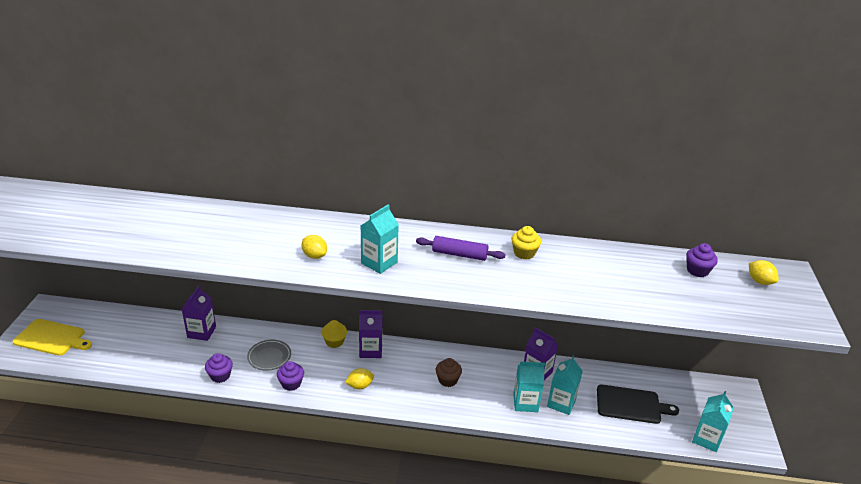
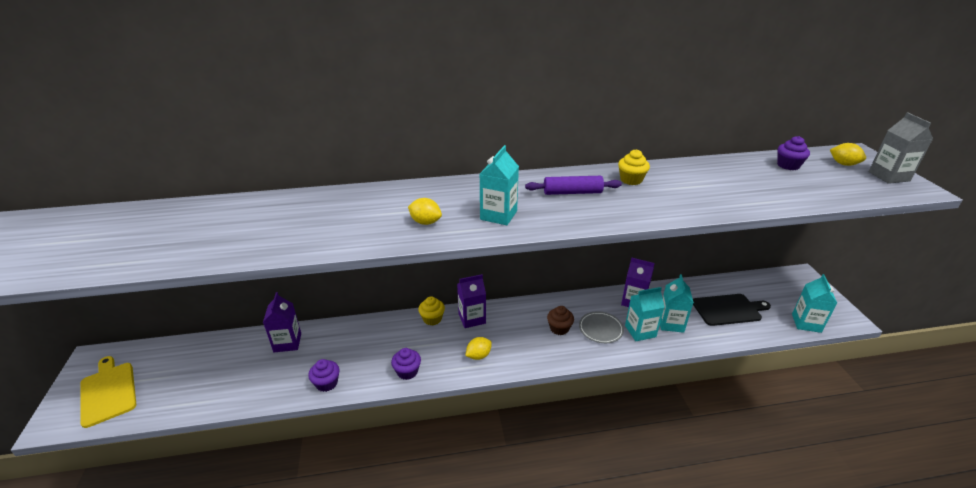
camera: 15 degrees left, 0 degrees up
yellow cutting board [13,319,92,356] -> yellow cutting board turned 120 degrees counterclockwise [80,356,136,428]
grey plate [247,340,291,371] -> grey plate moved to [579,311,624,343]
none -> grey carton [869,112,933,184]

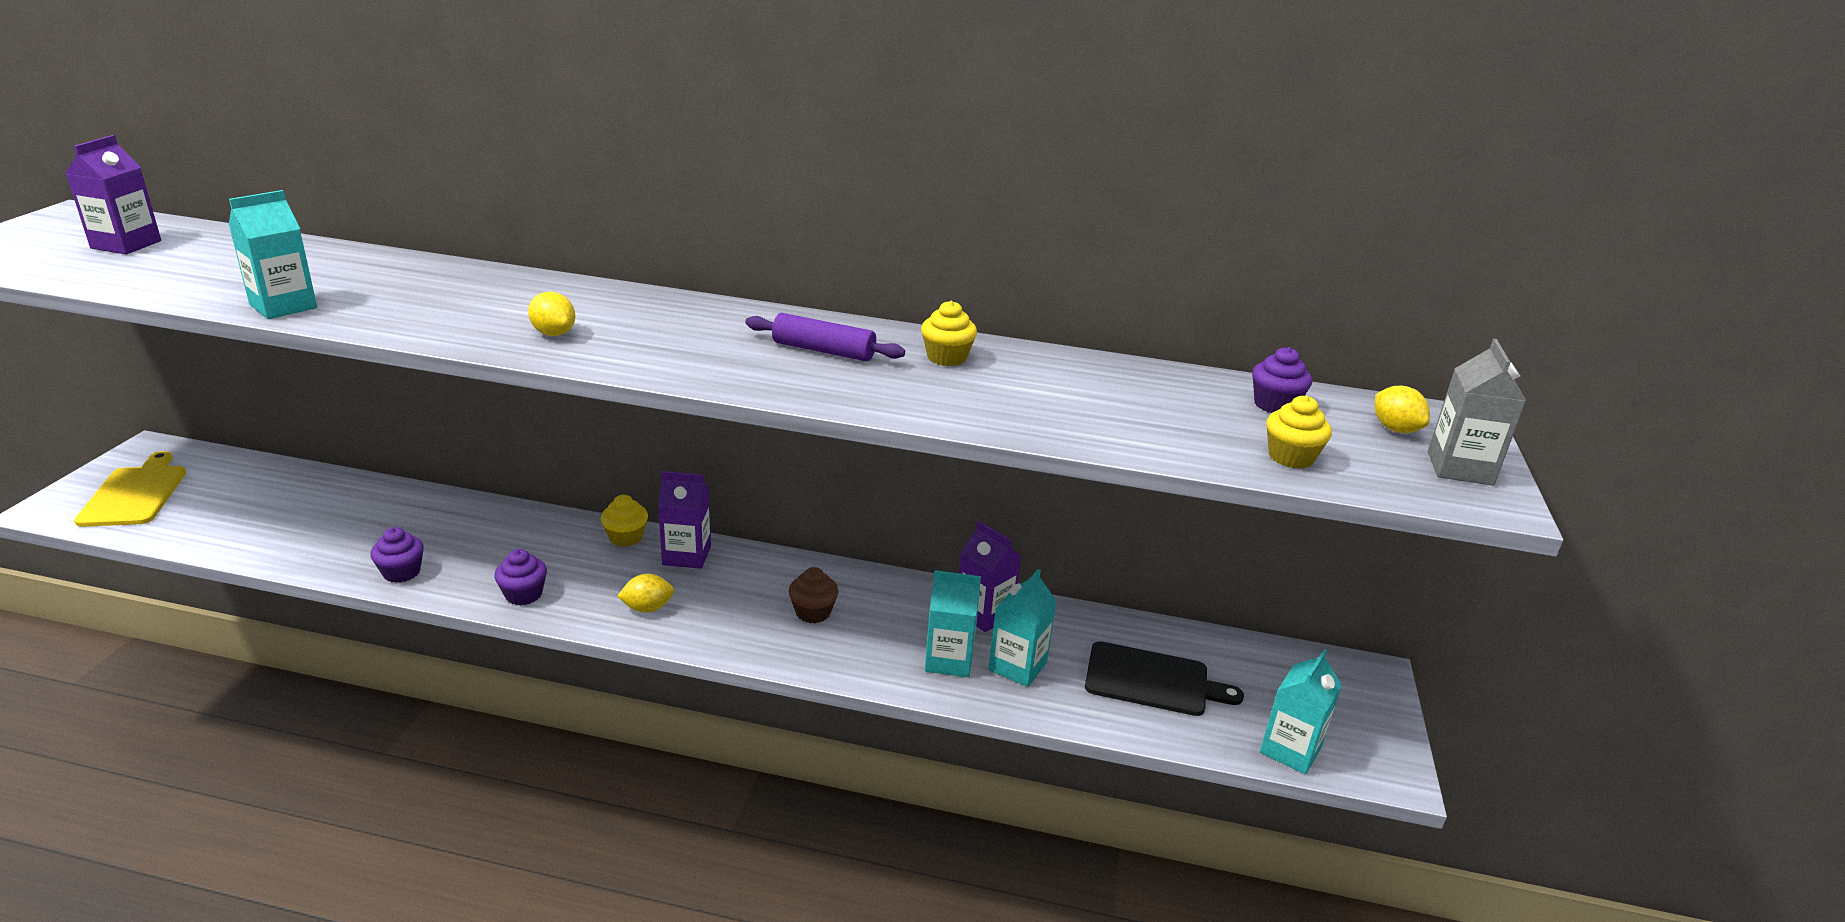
camera: 20 degrees right, 5 degrees down
purple carton [263,292,301,352] -> purple carton moved to [65,135,161,254]
turquoise carton [480,145,519,225] -> turquoise carton moved to [229,190,317,319]
grey plate [579,311,624,343] -> none
none -> yellow cupcake [1267,395,1332,469]

